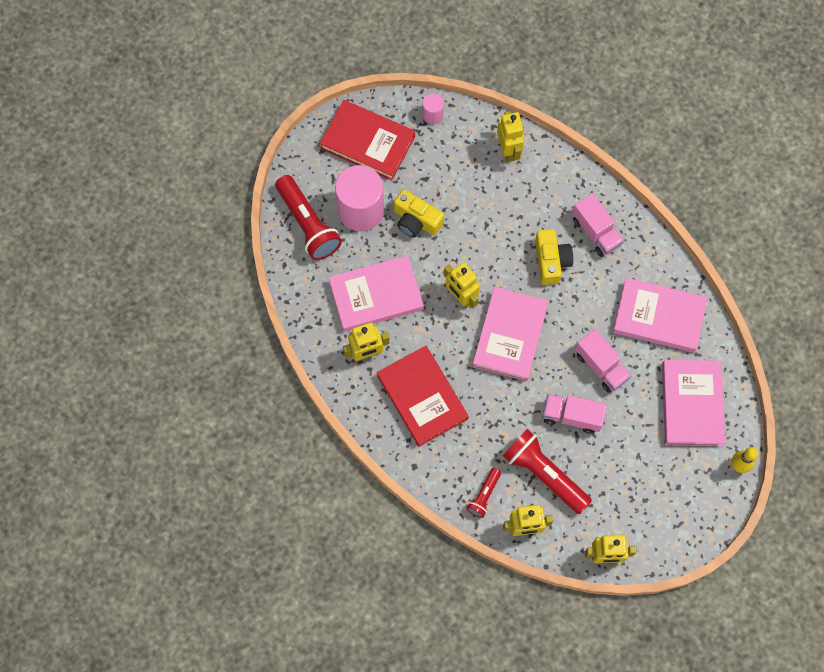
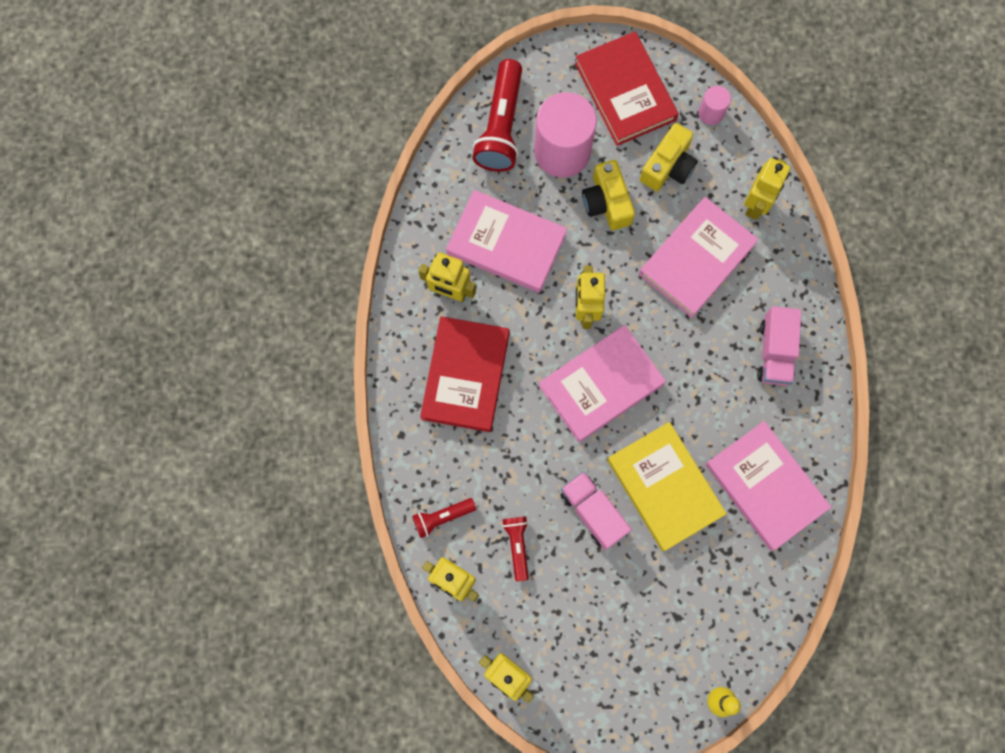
camera: 40 degrees right, 5 degrees up
red flashlight [503,429,592,514] -> red flashlight [502,516,529,581], size x0.52
yellow camera [535,229,573,285] -> yellow camera moved to [640,123,698,191]
pink truck [575,329,632,393] -> yellow book [607,422,727,552]
pink book [662,360,725,446] -> pink book moved to [639,197,759,318]

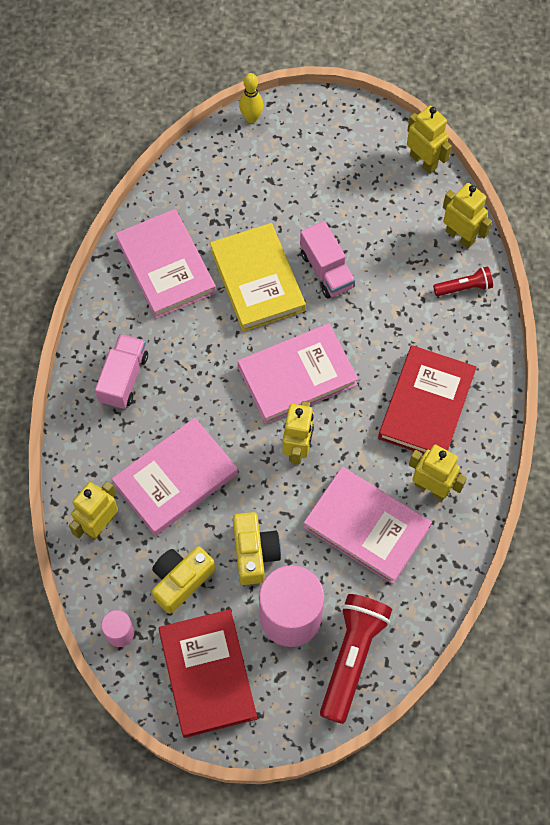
camera: 170 degrees left, 10 degrees down
red flashlight [502,516,529,581] -> none

